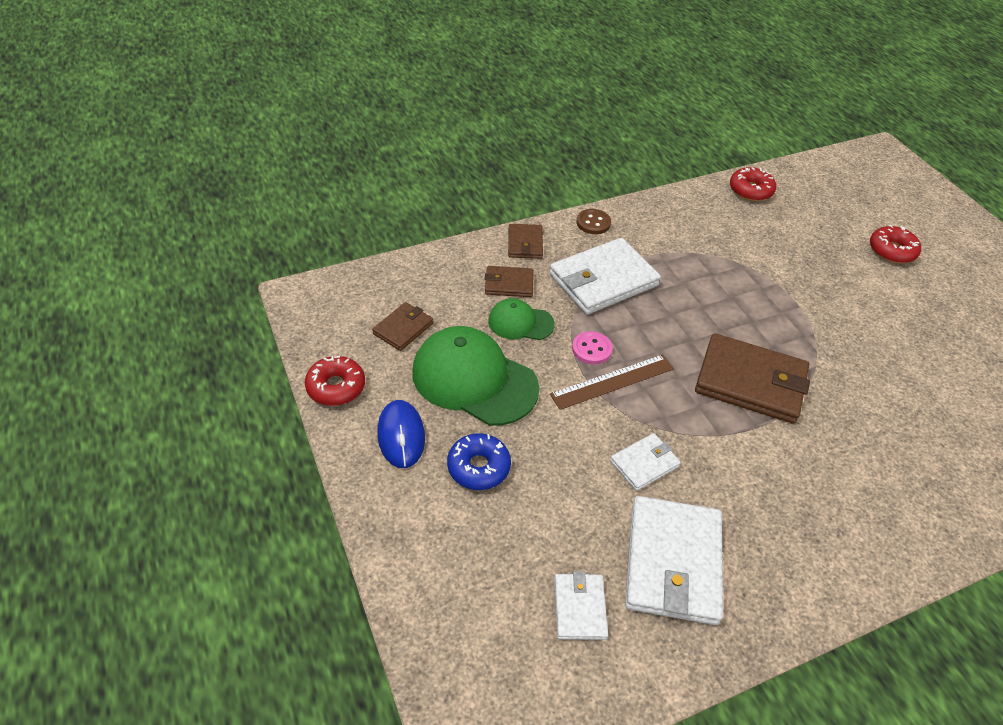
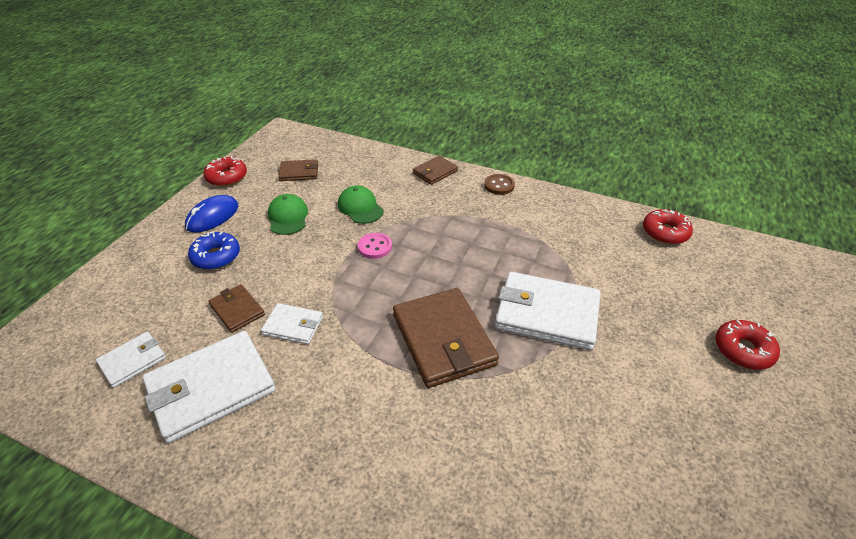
camera: 50 degrees right, 5 degrees down
green cap [412,326,540,426] -> green cap [268,194,308,235], size x0.53
brown wallet [485,266,534,297] -> brown wallet moved to [208,284,265,333]
white wallet [549,238,661,315] -> white wallet moved to [495,272,601,350]
brown ruler [550,354,674,410] -> none

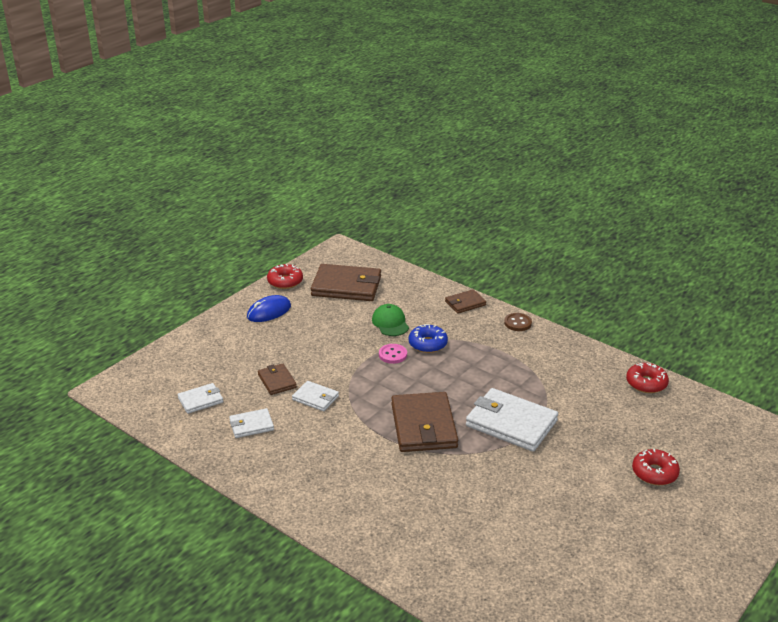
camera: 15 degrees right, 10 degrees down
white wallet [143,331,276,443] -> white wallet [229,408,274,438], size x0.52
blue donut [188,231,240,270] -> blue donut moved to [409,324,448,353]
green cap [268,194,308,235] -> none
brown wallet [279,159,318,181] -> brown wallet [311,264,381,301], size x1.92

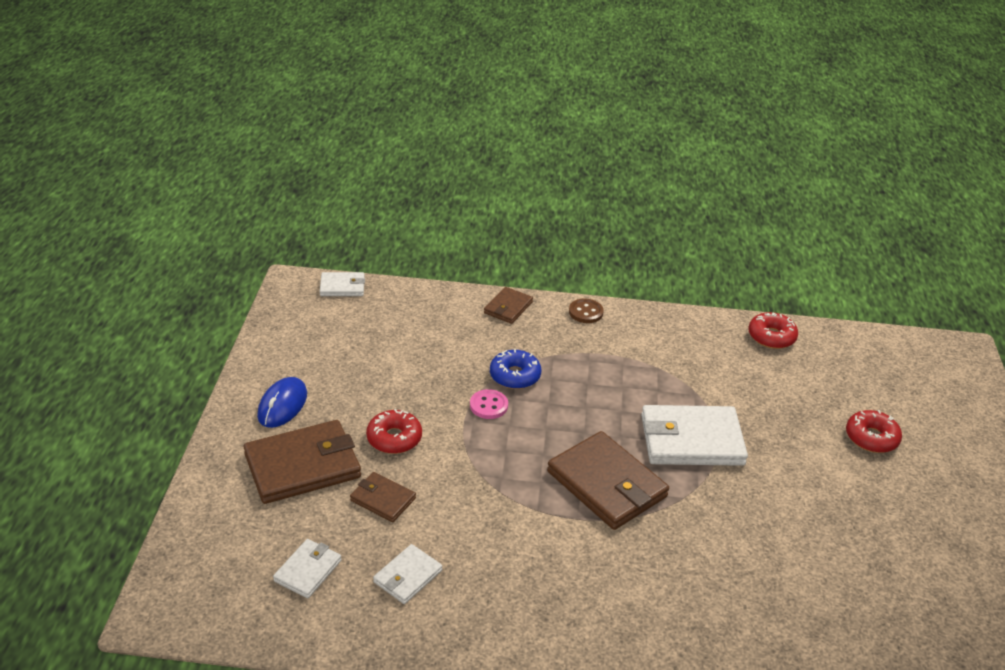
camera: 35 degrees left, 5 degrees up
red donut [267,264,303,289] -> red donut moved to [366,409,422,454]
white wallet [292,381,339,411] -> white wallet moved to [320,272,365,296]
brown wallet [311,264,381,301] -> brown wallet moved to [244,420,361,504]
green cap [372,304,409,336] -> none

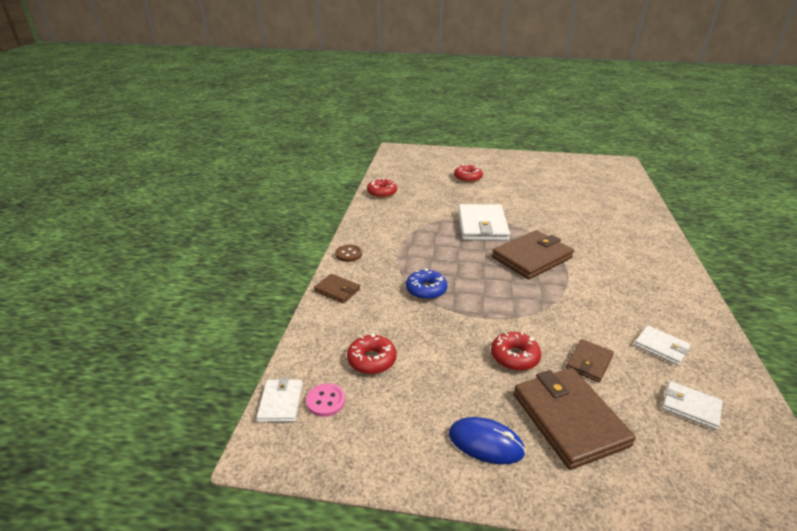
camera: 85 degrees left, 5 degrees down
pink button [470,389,508,419] -> pink button moved to [306,383,345,417]
none -> red donut [347,334,397,374]

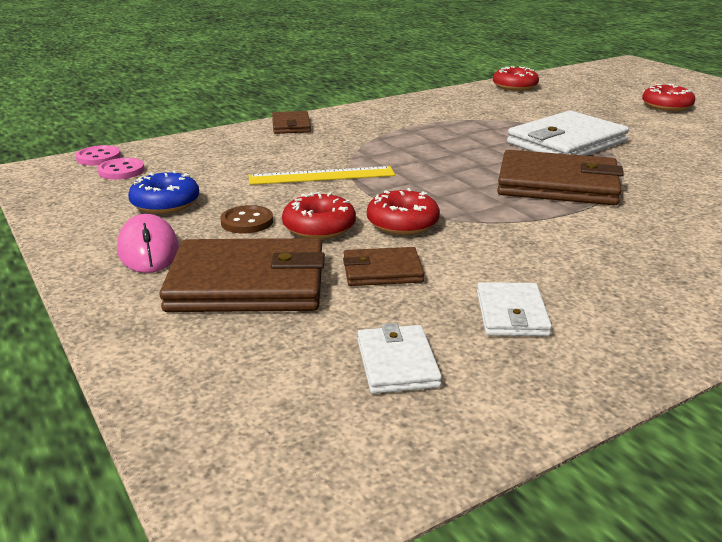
camera: 50 degrees right, 5 degrees down
white wallet [256,377,303,422] -> pink button [76,145,121,165]
brown button [335,245,362,262] -> brown button moved to [220,205,273,234]
red donut [347,334,397,374] -> red donut moved to [367,188,440,235]
blue donut [406,269,447,300] -> blue donut moved to [128,170,199,214]
blue mouse [449,417,526,464] -> pink mouse [117,214,179,273]
brown wallet [513,368,636,470] -> brown wallet turned 60 degrees clockwise [159,238,325,312]
none -> yellow ruler [249,166,395,185]

